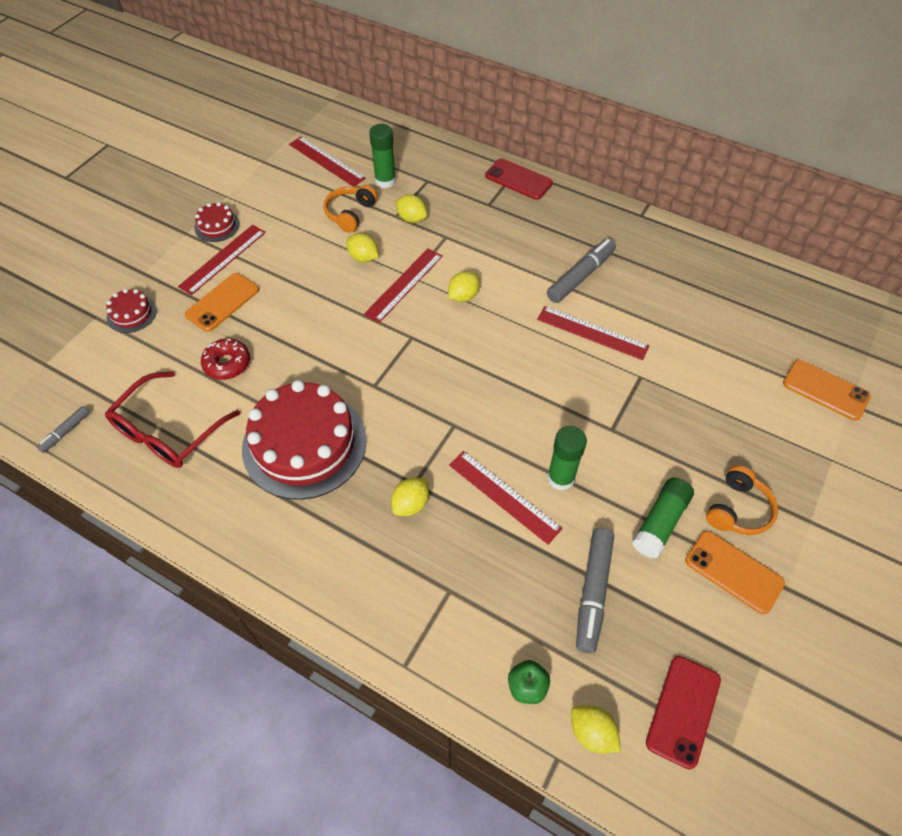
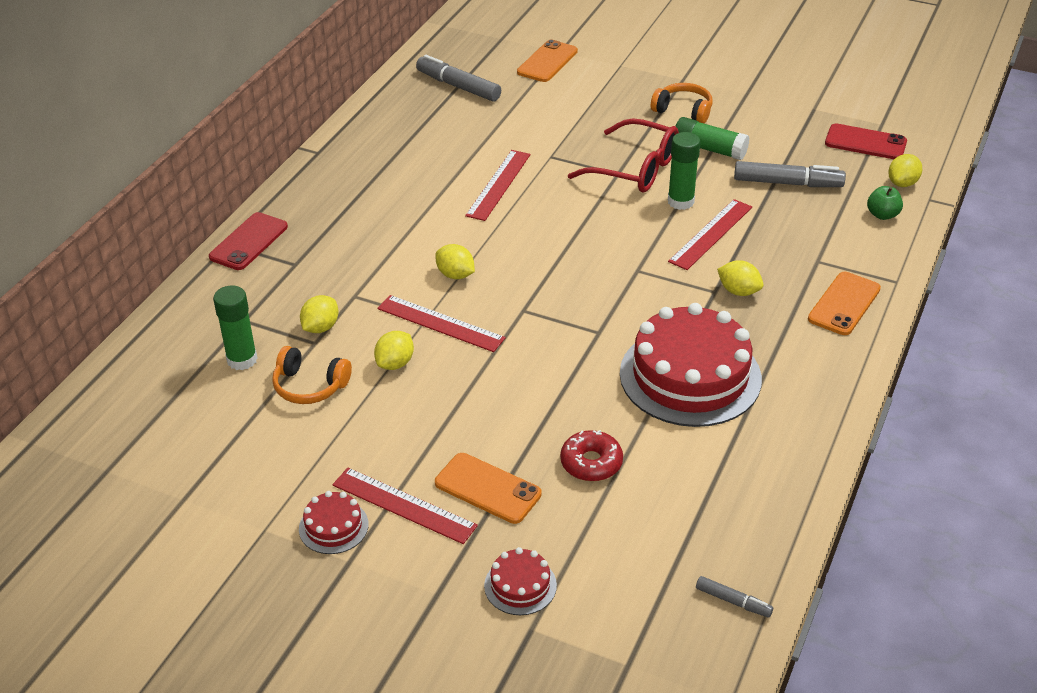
camera: 95 degrees left, 15 degrees down
red glasses [105,371,240,468] -> red glasses moved to [568,118,679,193]
red ruler [289,137,366,187] -> none
grey marker [547,239,616,303] -> grey marker moved to [416,55,501,102]
orange phone [685,531,785,614] -> orange phone moved to [808,272,881,335]

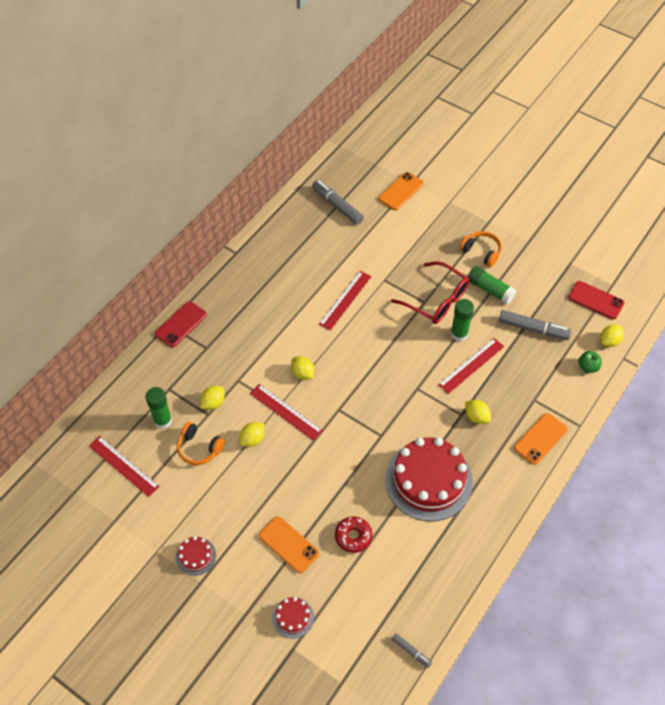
camera: 10 degrees right, 15 degrees up
red ruler [332,468,478,544] -> red ruler moved to [89,436,160,497]

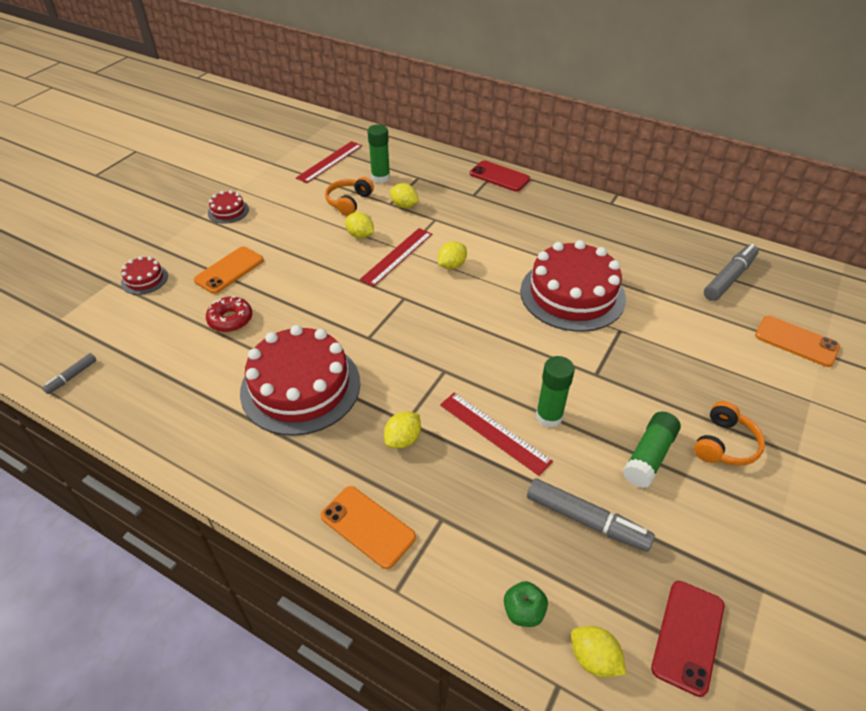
camera: 85 degrees right, 10 degrees down
red ruler [319,271,371,331] -> red cake [520,240,626,332]
red glasses [391,261,469,324] -> none
grey marker [499,310,572,340] -> grey marker turned 75 degrees counterclockwise [527,478,655,552]

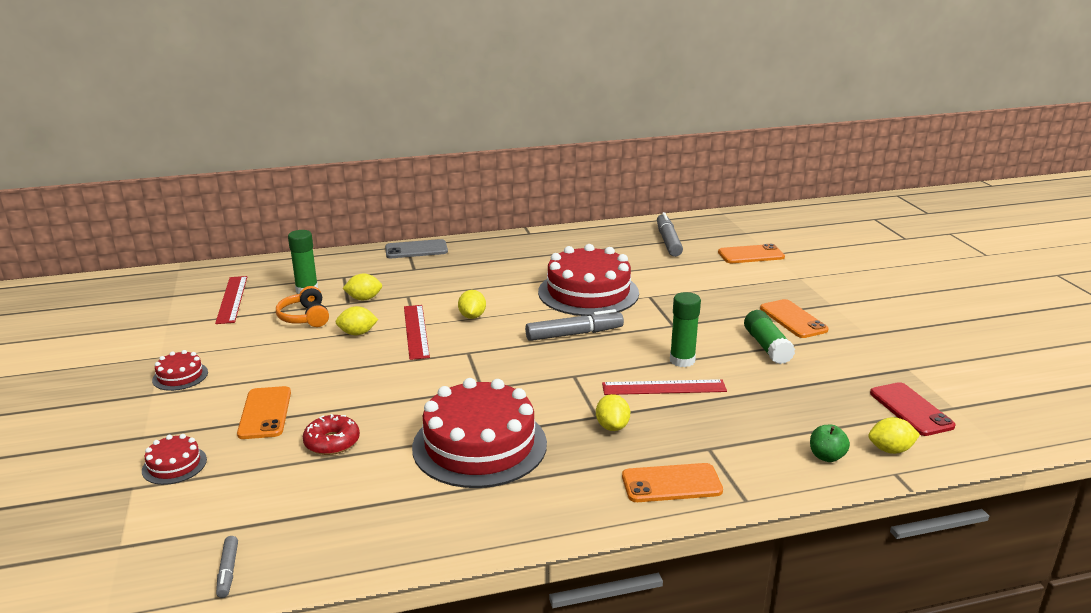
camera: 45 degrees left, 20 degrees down
red phone [470,160,530,192] -> grey phone [385,239,448,258]
grey marker [527,478,655,552] -> grey marker moved to [525,309,624,341]
orange headphones [694,401,765,466] -> orange phone [760,299,829,338]

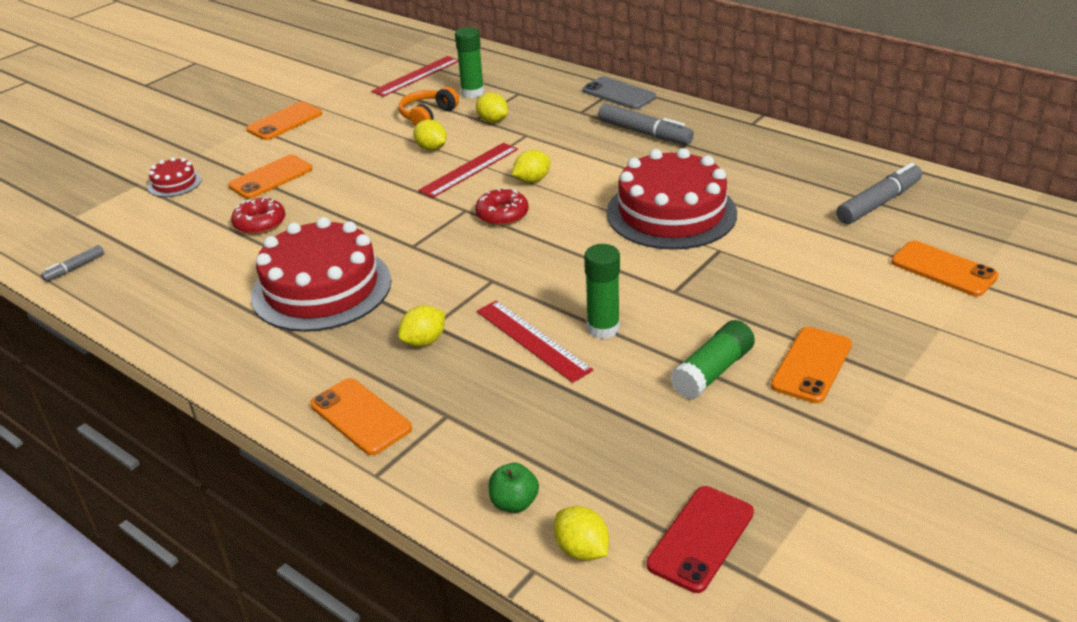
camera: 55 degrees right, 10 degrees up
red cake [152,350,208,391] -> orange phone [246,102,322,140]
grey marker [525,309,624,341] -> grey marker moved to [598,104,694,145]
none -> red donut [475,188,529,226]

